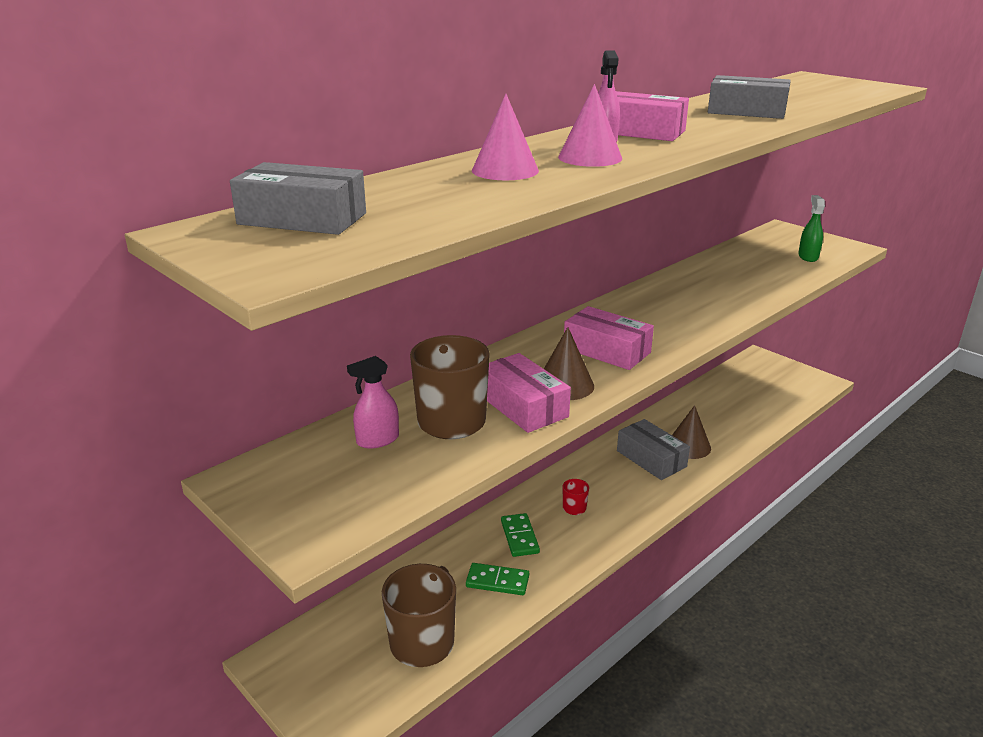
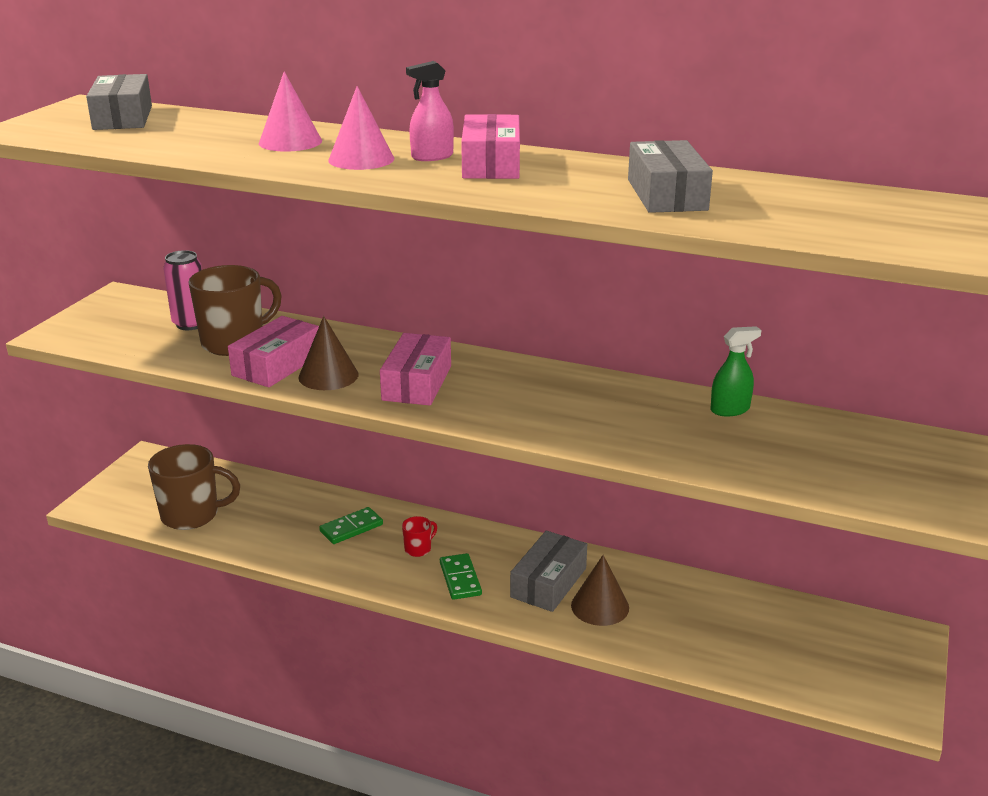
camera: 65 degrees right, 0 degrees up
pink spray bottle [347,356,399,449] -> pink can [163,250,202,330]
green domino [466,563,529,595] -> green domino moved to [440,553,482,600]
green spray bottle [798,195,825,262] -> green spray bottle moved to [710,326,762,417]

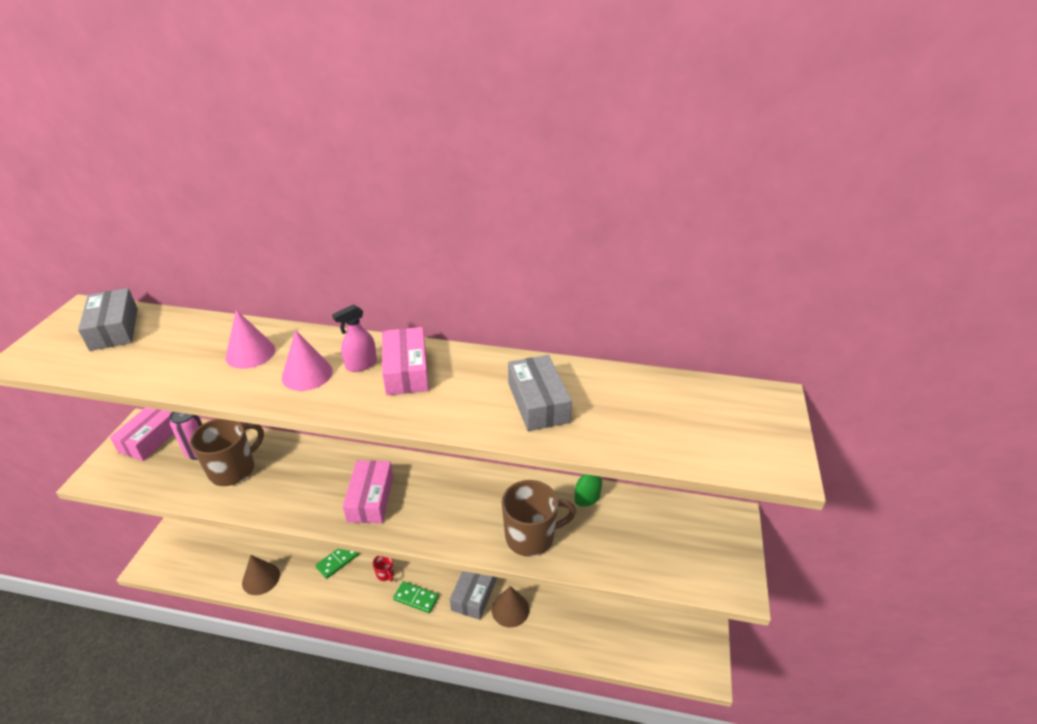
camera: 10 degrees left, 10 degrees up
brown mug [148,444,240,530] -> brown mug moved to [502,480,576,557]
pink box [228,316,319,387] -> pink box moved to [110,407,174,461]
brown cone [299,316,358,390] -> brown cone moved to [242,555,280,595]
red mug [402,516,437,557] -> red mug turned 105 degrees clockwise [373,556,394,582]
green domino [440,553,482,600] -> green domino turned 45 degrees counterclockwise [393,581,439,613]

